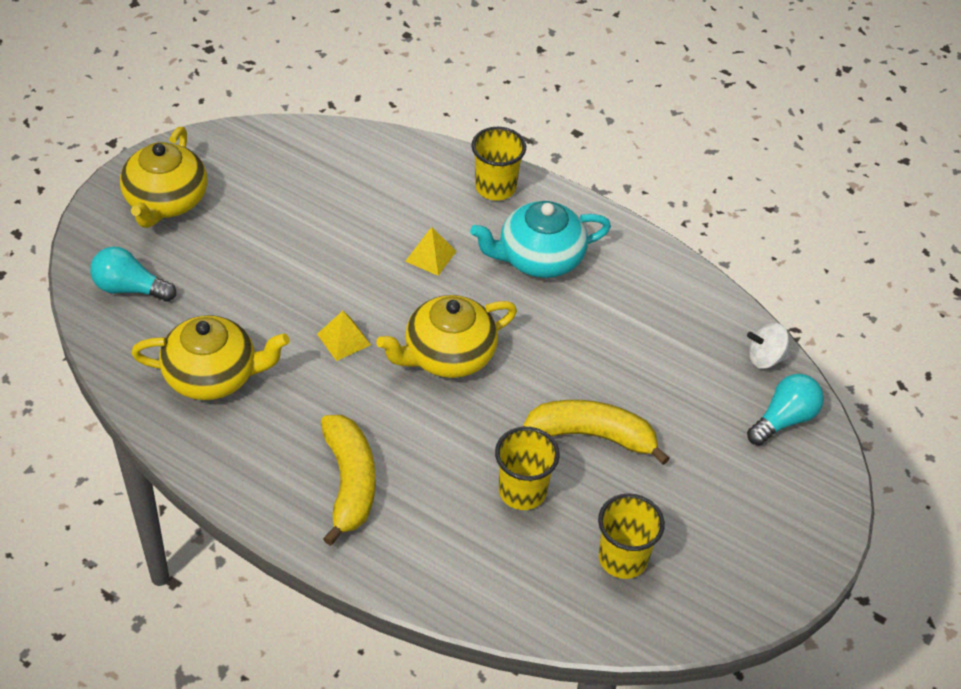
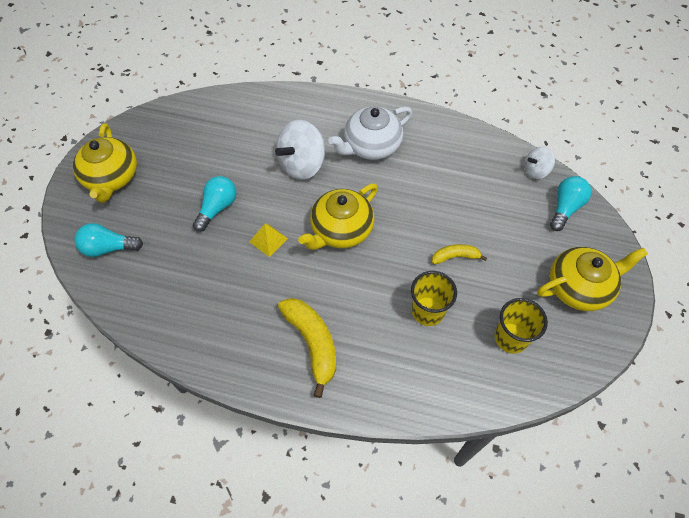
camera: 15 degrees left, 10 degrees up
yellow teapot [131,315,290,400] -> yellow teapot moved to [537,247,648,311]
yellow pyramid [405,227,456,276] -> white spinning top [275,120,325,180]
turquoise teapot [470,201,611,278] -> white teapot [328,106,412,160]
yellow cup [472,127,526,201] -> none
yellow banana [523,400,670,465] -> yellow banana [432,244,487,264], size x0.55
none -> turquoise light bulb [193,176,236,232]

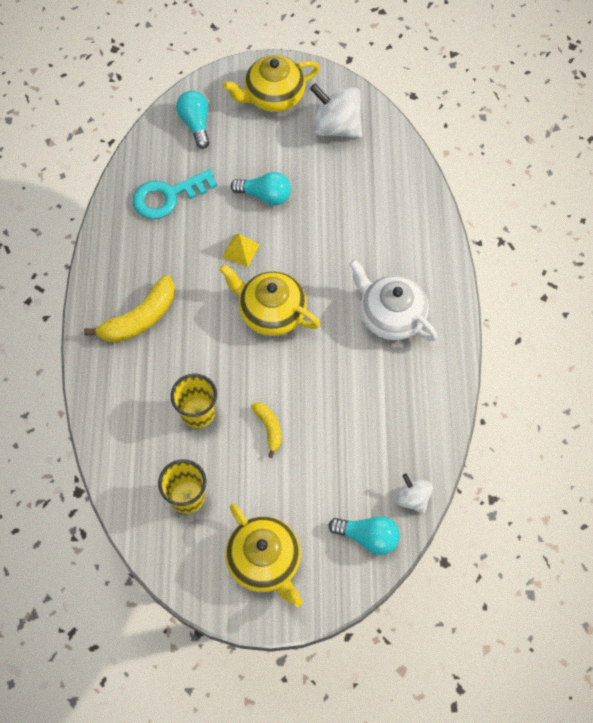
camera: 75 degrees right, 5 degrees up
white spinning top [275,120,325,180] -> white spinning top moved to [310,84,362,138]
none -> turquoise key [133,169,217,219]

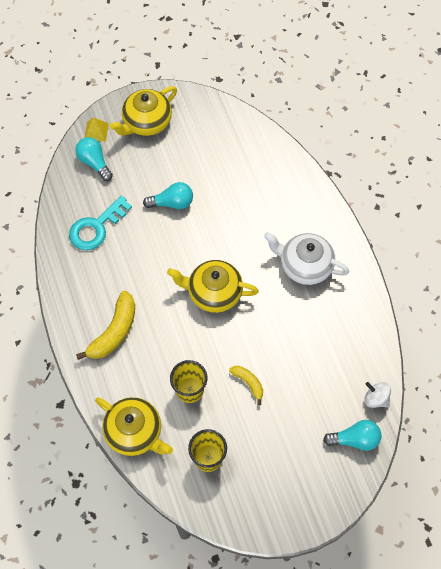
camera: 20 degrees left, 0 degrees up
yellow pyramid [222,234,260,267] -> yellow pyramid moved to [85,117,109,142]
yellow teapot [225,504,303,607] -> yellow teapot moved to [95,397,173,456]
white spinning top [310,84,362,138] -> none

